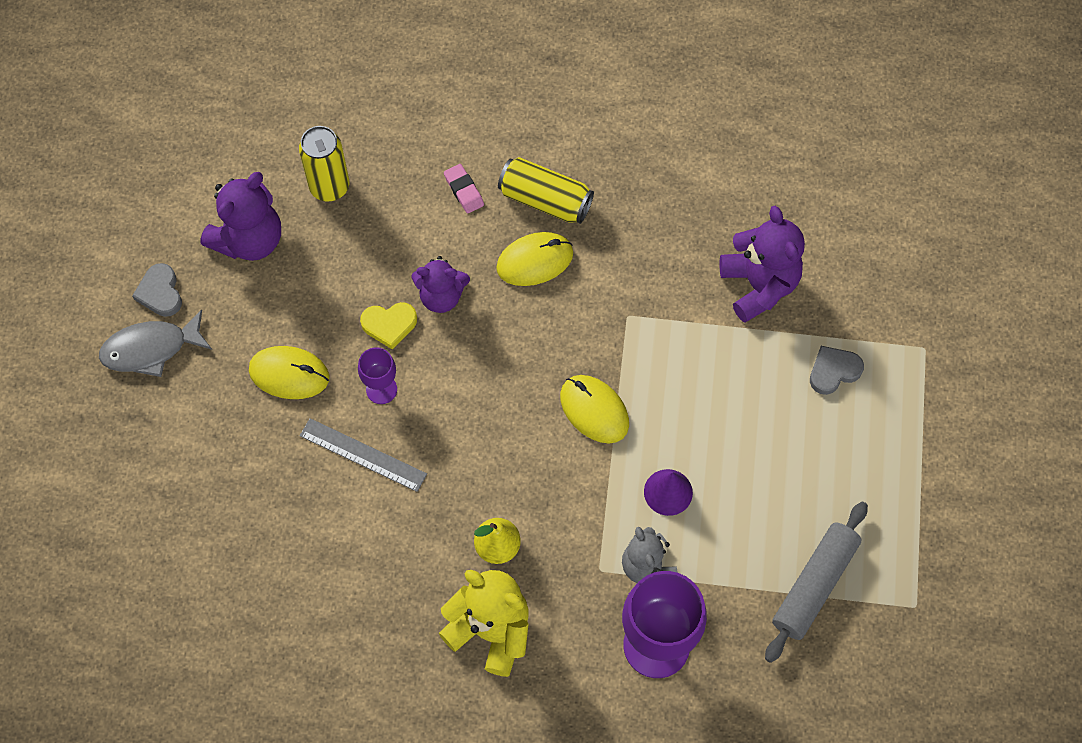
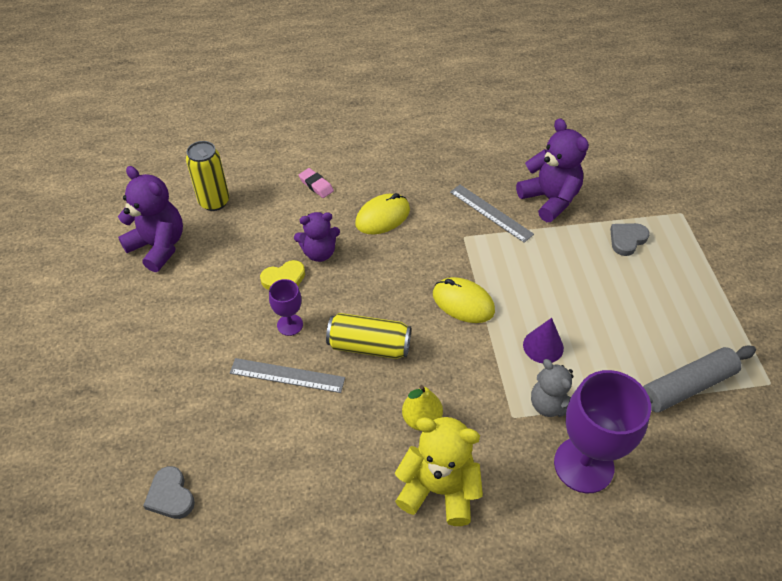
camera: 15 degrees left, 15 degrees down
grey fish [99,309,212,377] -> none
grey heart [132,263,182,317] -> grey heart moved to [143,466,195,519]
purple teddy bear [200,172,281,261] -> purple teddy bear turned 75 degrees counterclockwise [118,166,183,272]
yellow mouse [249,346,329,399] -> none
yellow can [498,157,594,224] -> yellow can moved to [326,313,411,359]
grey rolling pin [765,502,868,663] -> grey rolling pin turned 45 degrees clockwise [643,346,756,413]
none -> grey ruler [450,185,534,243]

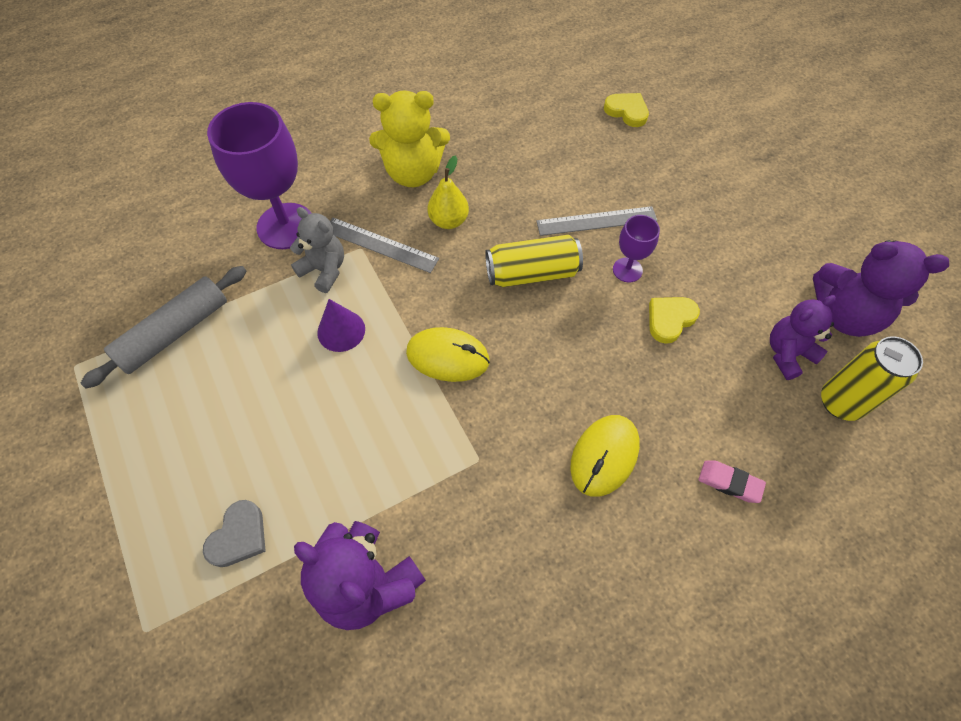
camera: 160 degrees right, 10 degrees up
grey heart [143,466,195,519] -> yellow heart [604,93,649,127]
purple teddy bear [294,212,340,262] -> purple teddy bear moved to [770,295,836,380]
grey ruler [450,185,534,243] -> grey ruler moved to [330,218,439,273]

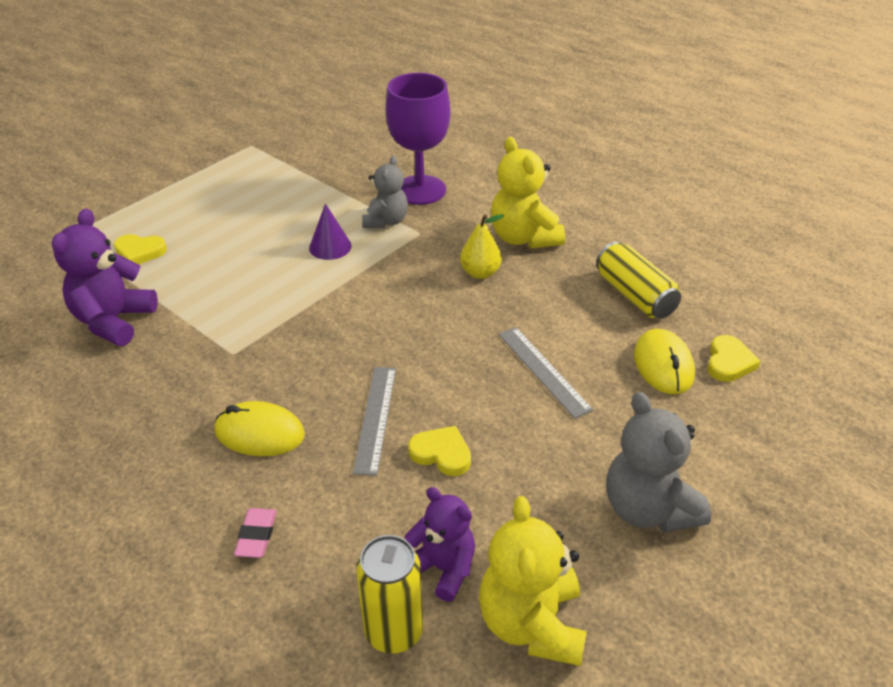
camera: 70 degrees right, 20 degrees down
grey rolling pin [80,266,246,389] -> none
grey heart [203,500,266,567] -> yellow heart [114,234,167,264]
grey ruler [330,218,439,273] -> grey ruler moved to [353,367,396,476]
yellow mouse [406,327,490,382] -> yellow mouse moved to [634,329,695,394]
yellow can [485,235,583,287] -> yellow can moved to [596,242,681,319]
purple goblet [613,215,660,282] -> none
purple teddy bear [813,240,949,337] -> yellow teddy bear [479,496,587,666]
none -> grey teddy bear [606,392,711,532]

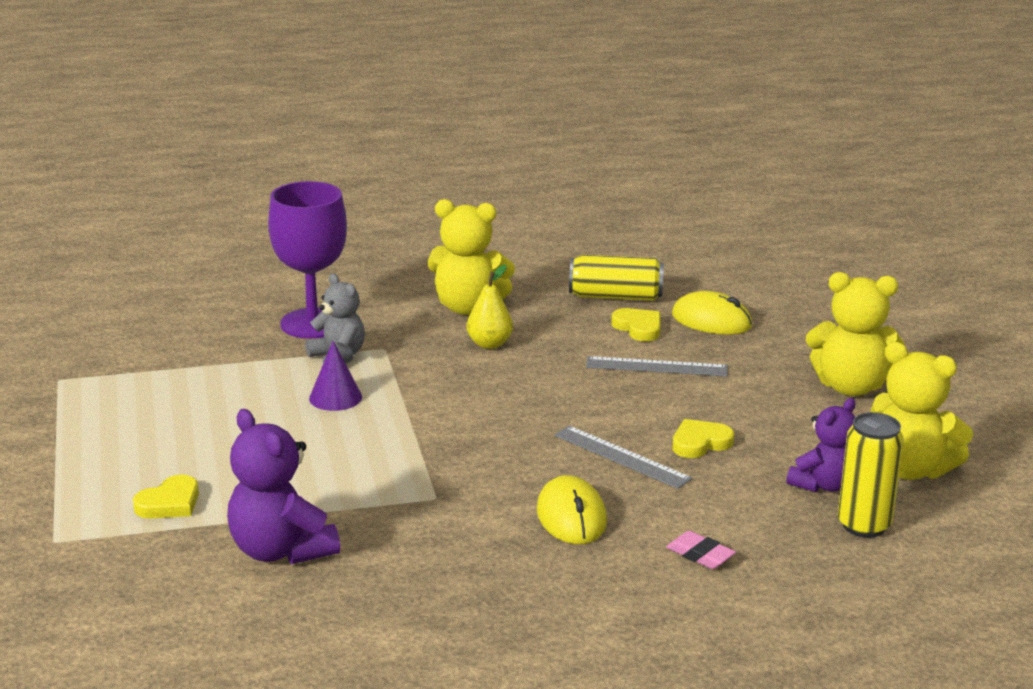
camera: 55 degrees left, 15 degrees down
yellow mouse [215,401,305,456] -> yellow mouse turned 60 degrees counterclockwise [537,475,607,544]
purple teddy bear [405,487,475,602] -> purple teddy bear turned 150 degrees clockwise [786,398,855,492]
grey teddy bear [606,392,711,532] -> yellow teddy bear [806,272,905,396]
yellow heart [707,335,761,382] -> yellow heart moved to [611,308,660,341]

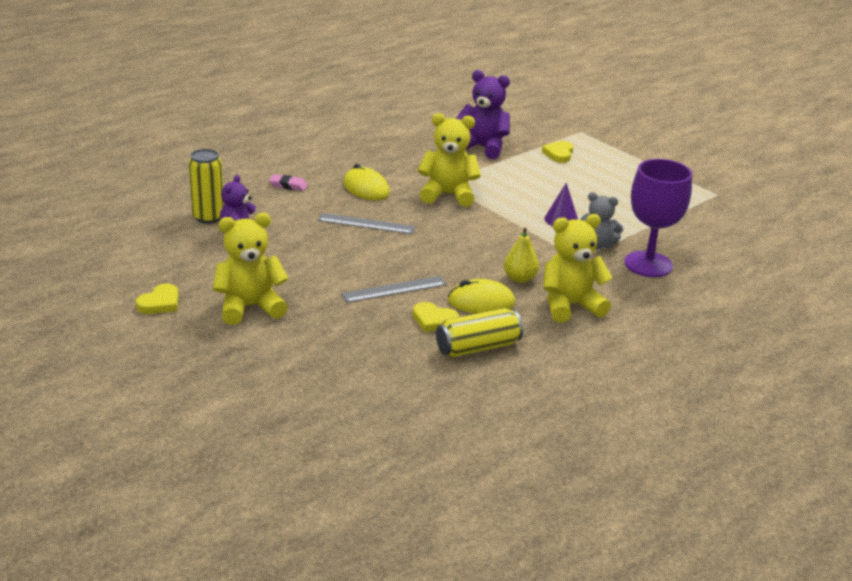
camera: 150 degrees right, 5 degrees up
yellow mouse [672,291,752,334] -> yellow mouse moved to [448,279,515,313]
yellow heart [672,419,734,458] -> yellow heart moved to [136,283,179,314]
yellow teddy bear [871,342,973,480] -> yellow teddy bear moved to [418,113,481,207]

